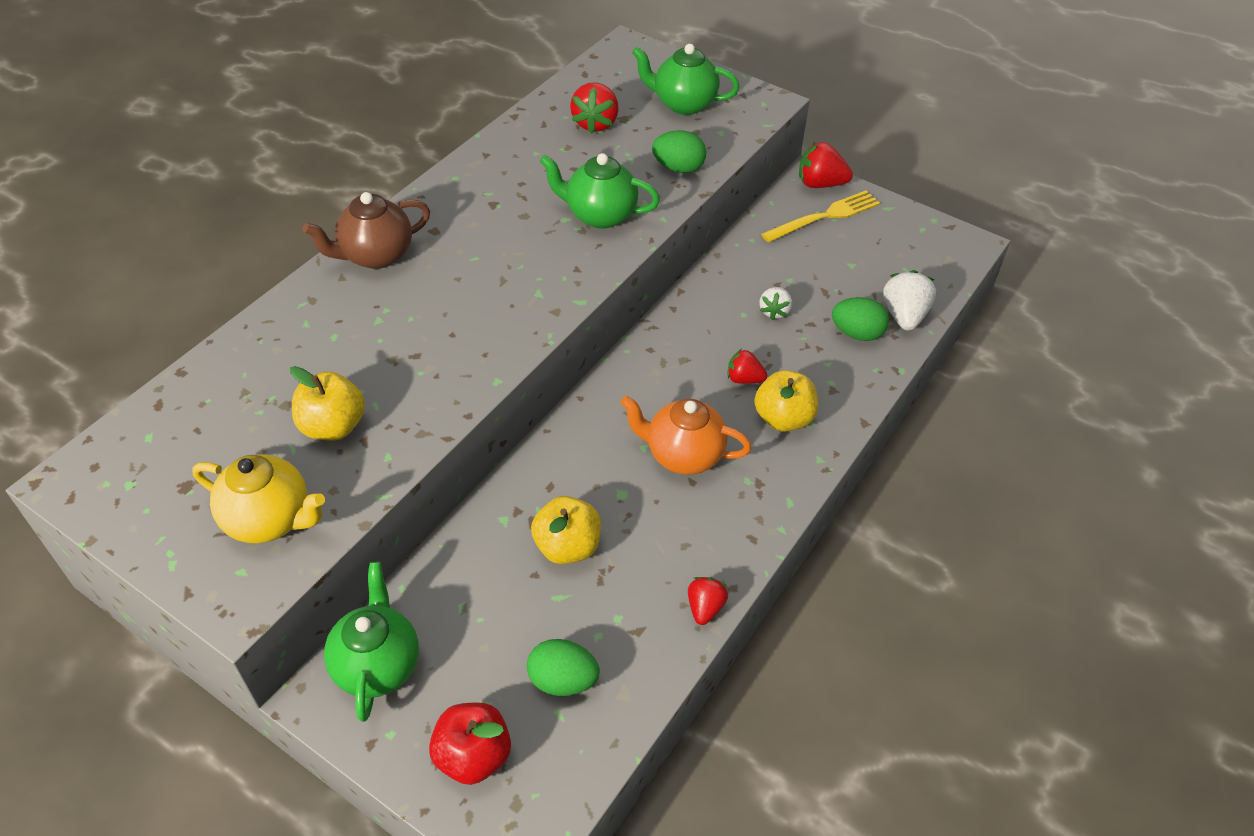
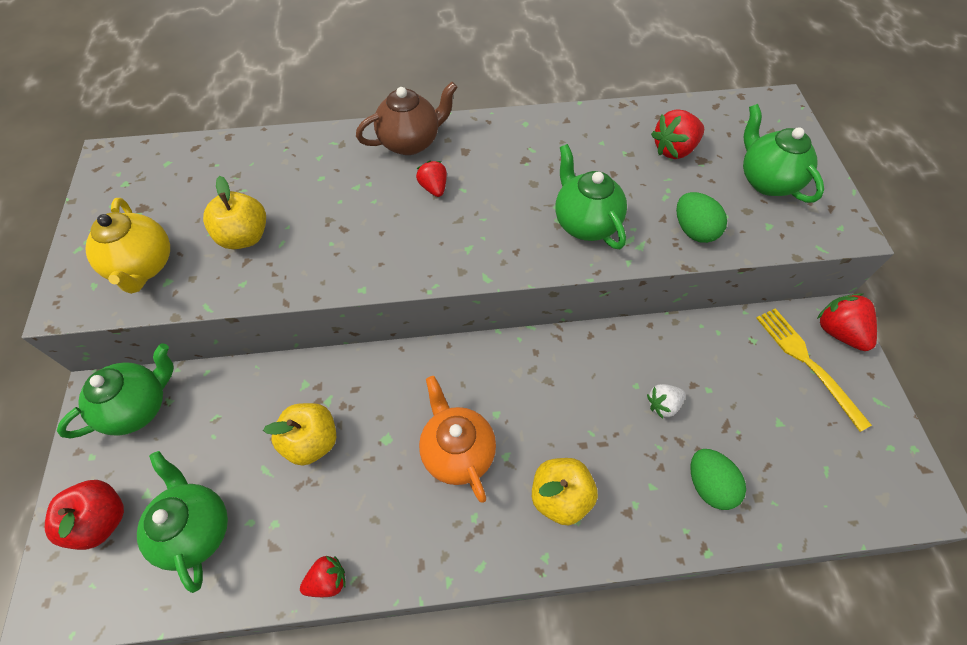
camera: 50 degrees right, 10 degrees up
brown teapot [303,192,430,269] -> brown teapot turned 135 degrees clockwise [356,82,457,155]
green egg [527,639,600,696] -> green teapot [137,451,228,593]
red strawberry [727,349,767,384] -> red strawberry moved to [416,161,447,197]
yellow fork [761,191,880,243] -> yellow fork turned 135 degrees counterclockwise [756,308,872,432]
white strawberry [883,270,936,331] -> none

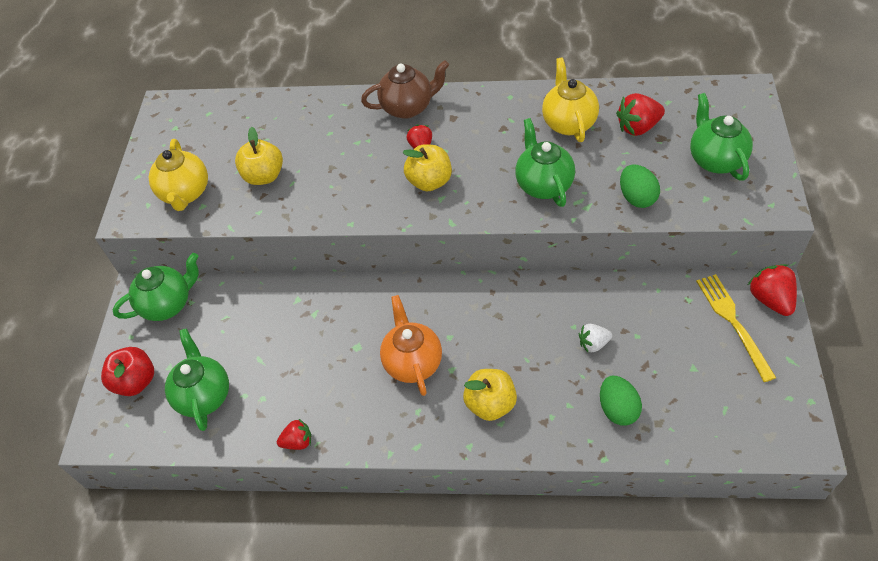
camera: 15 degrees right, 5 degrees down
yellow apple [263,403,336,466] -> yellow apple moved to [402,144,452,191]
none -> yellow teapot [542,57,599,142]

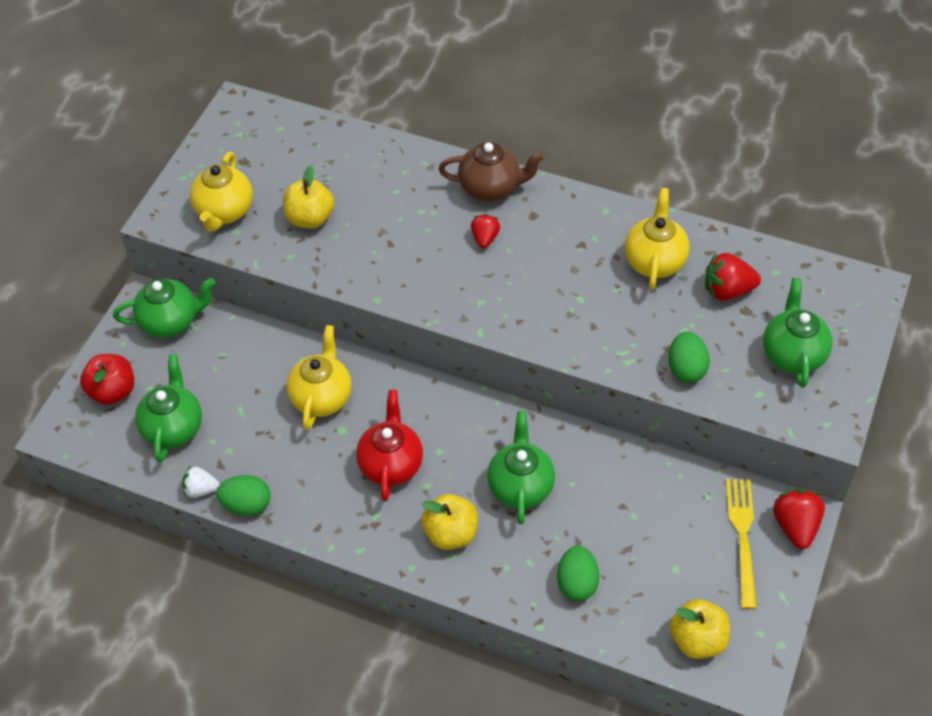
camera: 15 degrees right, 0 degrees up
red strawberry [277,419,311,450] -> green egg [216,475,270,516]
orange teapot [380,295,442,396] -> red teapot [356,390,423,501]
yellow apple [402,144,452,191] -> yellow apple moved to [670,599,730,659]
green teapot [515,118,575,207] -> green teapot moved to [487,411,555,525]
white strawberry [579,324,612,352] -> white strawberry moved to [182,466,220,498]
none -> yellow teapot [287,325,352,430]

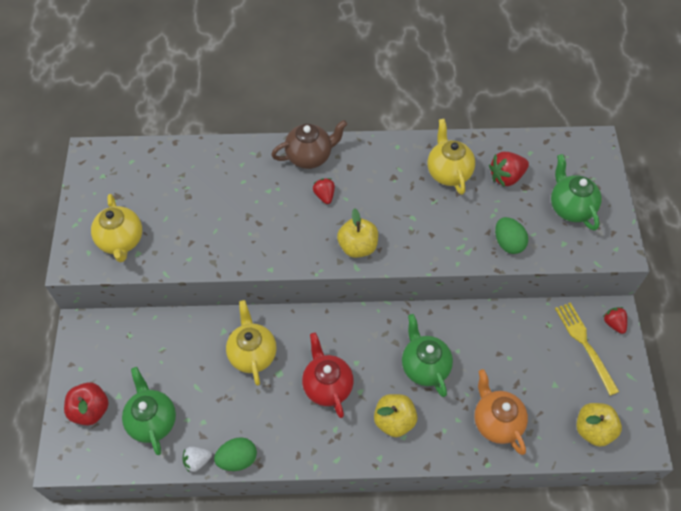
camera: 25 degrees left, 5 degrees up
green teapot [113,278,215,338] -> none
yellow apple [283,165,334,229] -> yellow apple moved to [337,208,378,258]
green egg [557,545,599,601] -> orange teapot [474,369,528,455]
red strawberry [773,489,825,549] -> red strawberry [603,307,627,334], size x0.64

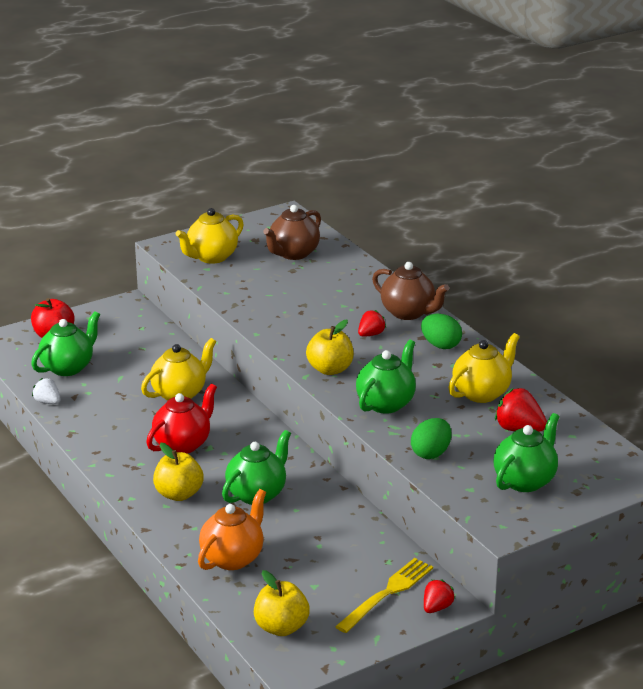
camera: 60 degrees right, 30 degrees down
green egg [214,437,257,471] -> green egg moved to [421,314,462,349]
none -> brown teapot [263,205,321,260]
none -> green teapot [356,339,416,414]

